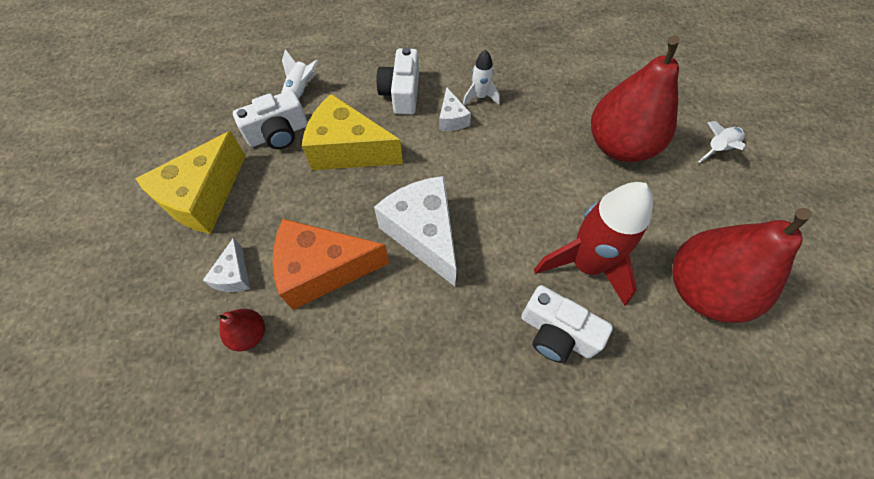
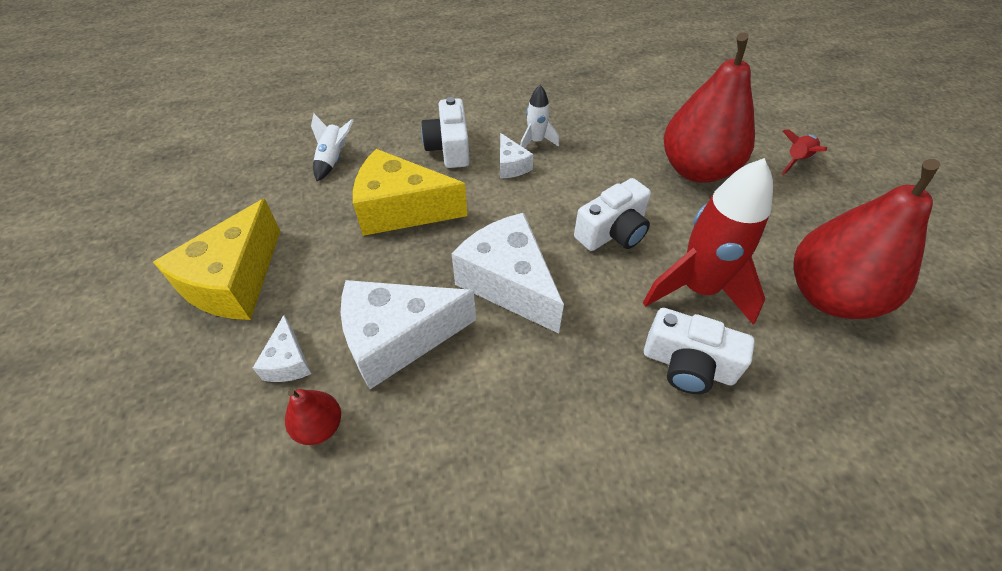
camera: 10 degrees left, 10 degrees down
white camera [233,90,308,149] -> white camera moved to [574,178,651,251]
orange cheese [273,219,389,310] -> white cheese [341,280,476,389]
white rocket [698,121,746,163] -> red rocket [782,130,827,175]

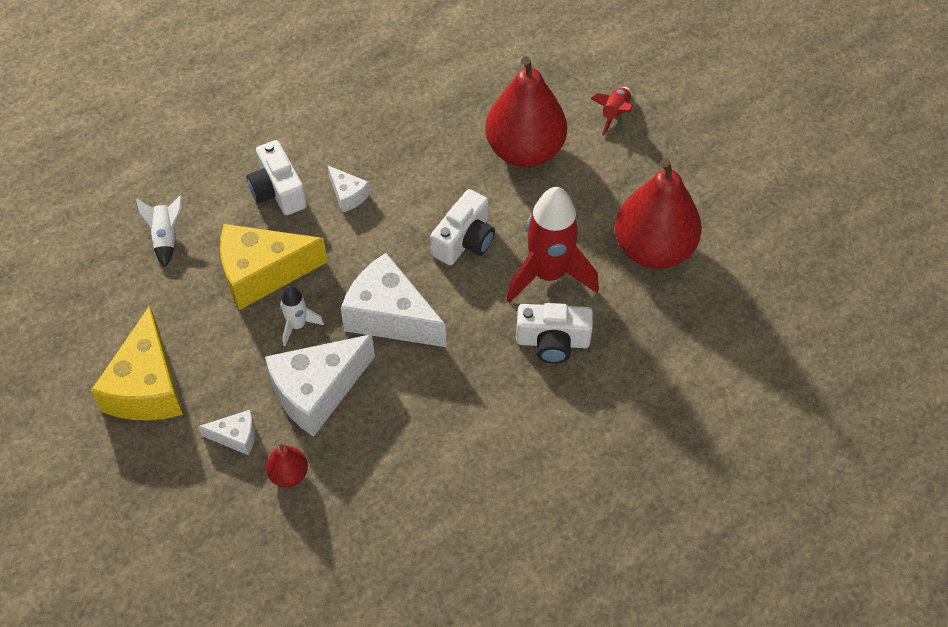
camera: 20 degrees left, 5 degrees up
white cheese [253,315,311,382] -> white cheese turned 60 degrees counterclockwise [198,410,255,455]
white rocket [520,85,559,148] -> white rocket moved to [280,286,324,346]

